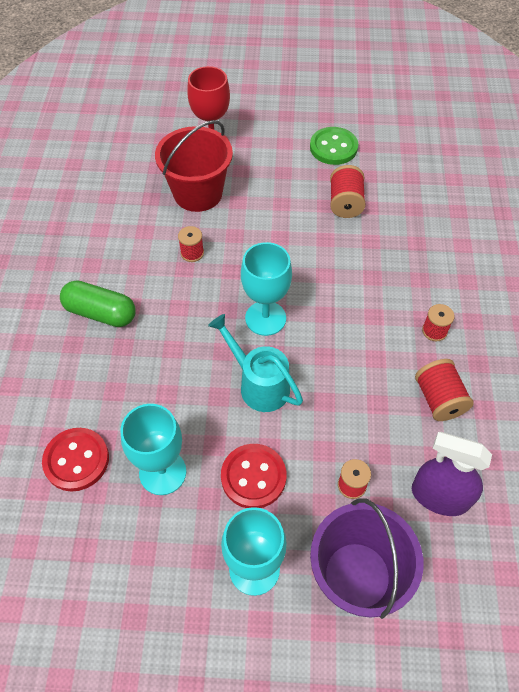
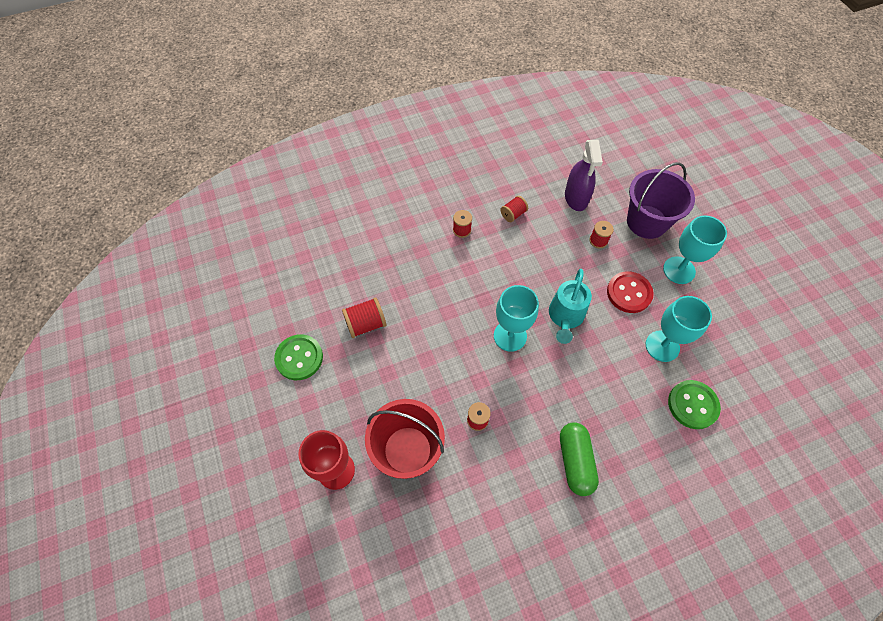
camera: 115 degrees left, 5 degrees up
red button [42,428,109,492] -> green button [668,380,721,429]
red spool [415,359,474,421] -> red spool [501,196,528,222], size x0.66

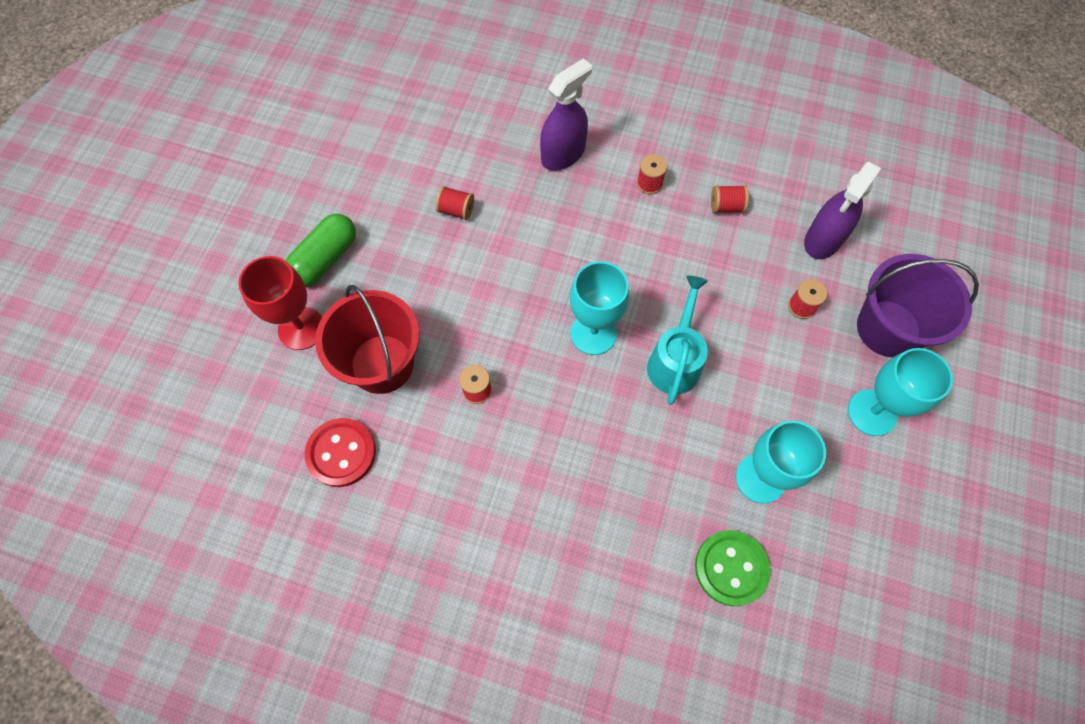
camera: 40 degrees right, 5 degrees up
green button [274,334,323,380] -> none
red spool [342,298,386,338] -> red spool [436,186,474,220], size x0.66
turquoise watering can [549,269,592,344] -> turquoise watering can turned 135 degrees clockwise [647,276,708,405]
green capsule [560,422,599,496] -> green capsule moved to [285,214,356,287]
red button [607,271,654,313] -> red button moved to [305,418,376,487]
none -> purple spray bottle [540,58,592,171]

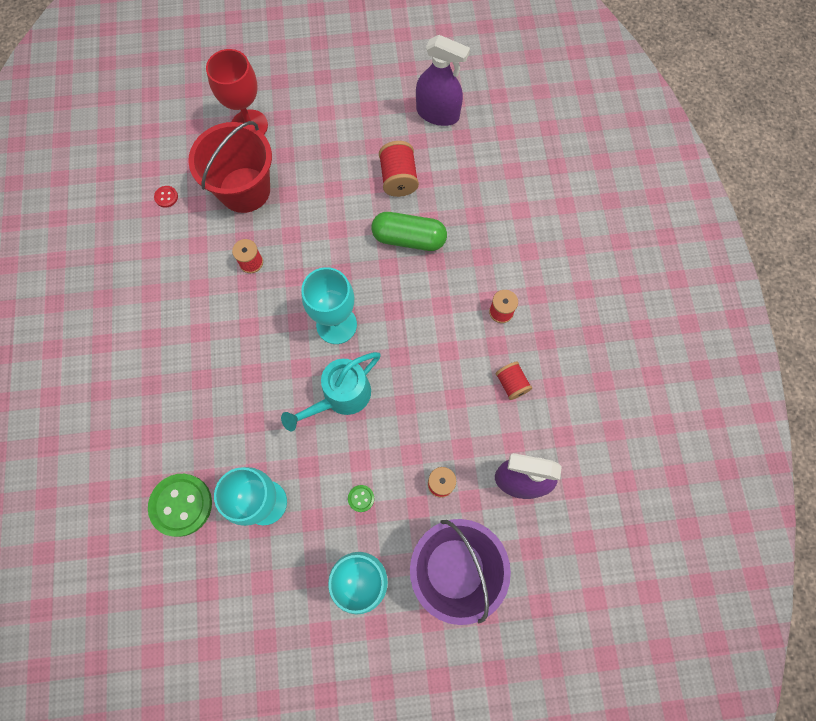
camera: 65 degrees right, 5 degrees up
green capsule [285,214,356,287] -> green capsule moved to [371,212,447,251]
red button [305,418,376,487] -> red button [154,186,178,208], size x0.43
red spool [436,186,474,220] -> red spool [379,141,419,197], size x1.51
purple spray bottle [540,58,592,171] -> purple spray bottle moved to [416,35,470,126]
turquoise watering can [647,276,708,405] -> turquoise watering can turned 150 degrees clockwise [281,352,381,431]
none -> green button [348,485,374,512]

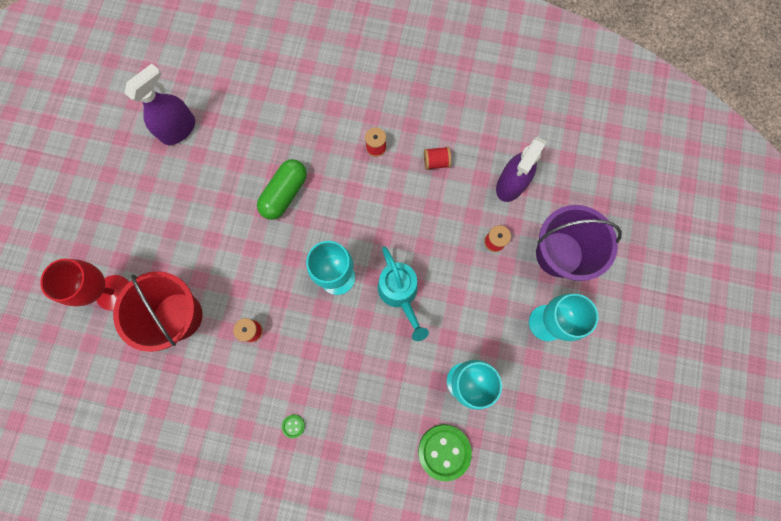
camera: 70 degrees left, 5 degrees up
red button [154,186,178,208] -> none
green button [348,485,374,512] -> green button moved to [282,415,305,438]
red spool [379,141,419,197] -> none

